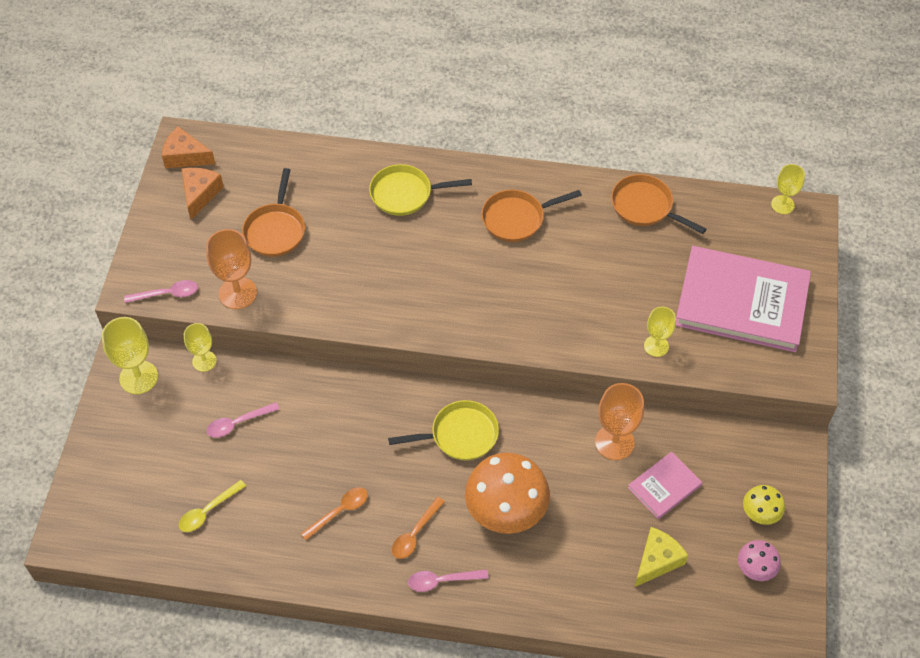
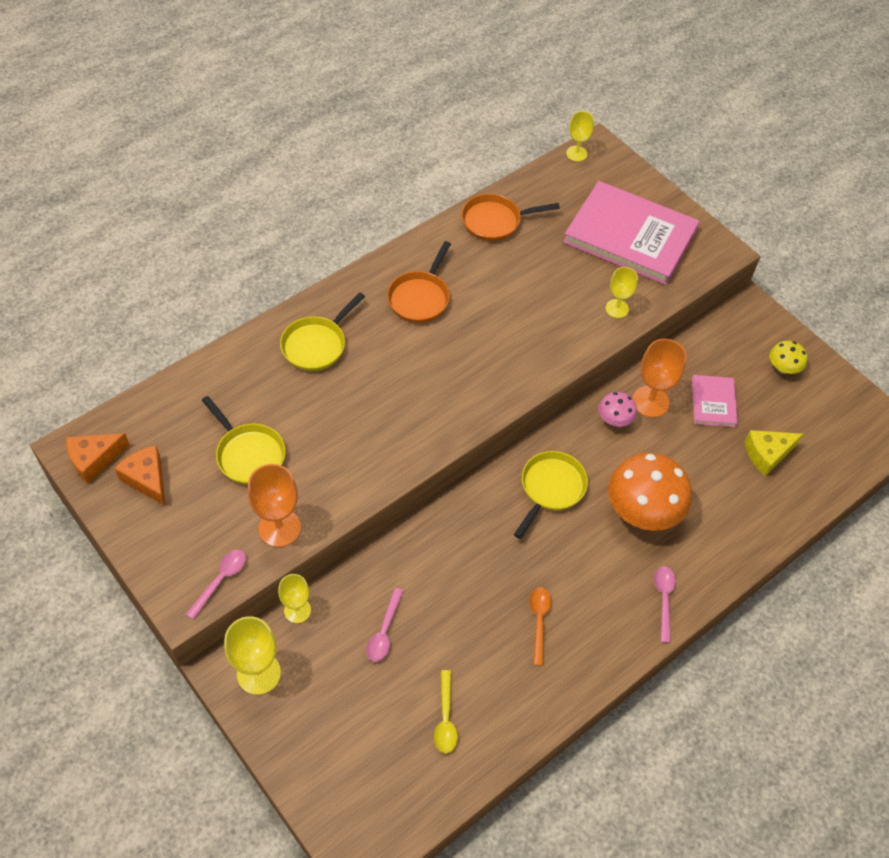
camera: 50 degrees left, 0 degrees up
orange pan [242,168,305,257] -> yellow pan [202,396,286,485]
orange spoon [392,497,445,559] -> none
pink spoon [408,569,489,592] -> pink spoon turned 150 degrees clockwise [654,566,676,643]
yellow cheese [635,527,688,587] -> yellow cheese turned 105 degrees counterclockwise [745,430,803,476]
pink book [676,246,811,352] -> pink book turned 60 degrees clockwise [563,181,700,285]
pink mushroom [738,540,781,581] -> pink mushroom moved to [598,392,637,427]

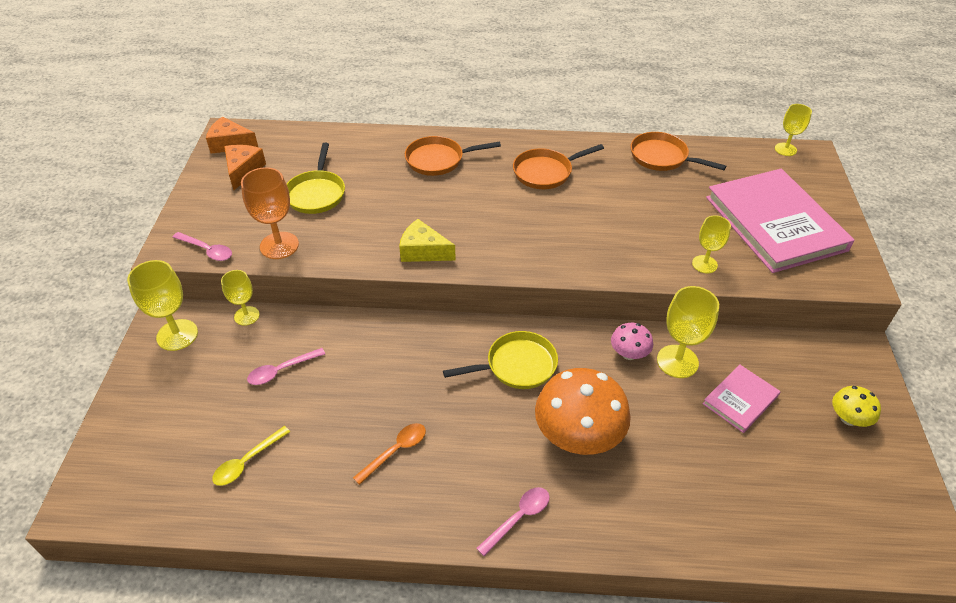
camera: 45 degrees right, 10 degrees down
pink spoon [186,550,246,620] -> pink spoon turned 45 degrees clockwise [173,232,232,261]
yellow pan [280,293,365,371] -> orange pan [405,136,501,176]
orange goblet [632,339,687,418] -> yellow goblet [657,286,719,378]
yellow cheese [745,430,803,476] -> yellow cheese moved to [399,219,456,262]

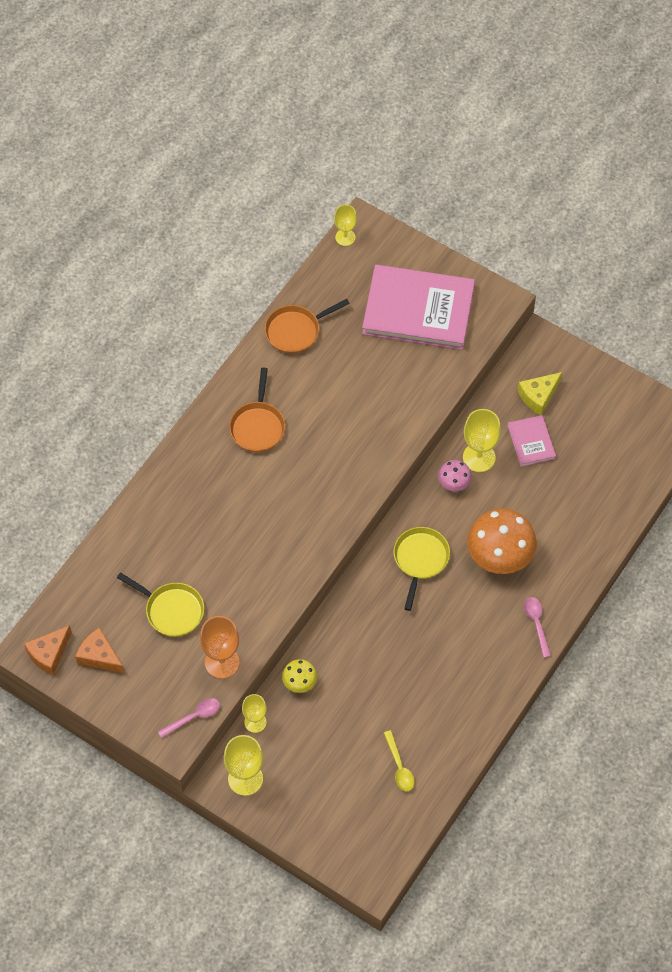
camera: 60 degrees left, 15 degrees up
pink spoon [247,348,325,385] -> none
orange spoon [353,423,426,485] -> none
yellow cheese [399,219,456,262] -> yellow cheese moved to [518,372,562,415]
orange pan [405,136,501,176] -> none
yellow goblet [692,215,731,273] -> none
yellow mushroom [832,386,881,427] -> yellow mushroom moved to [282,659,317,693]

